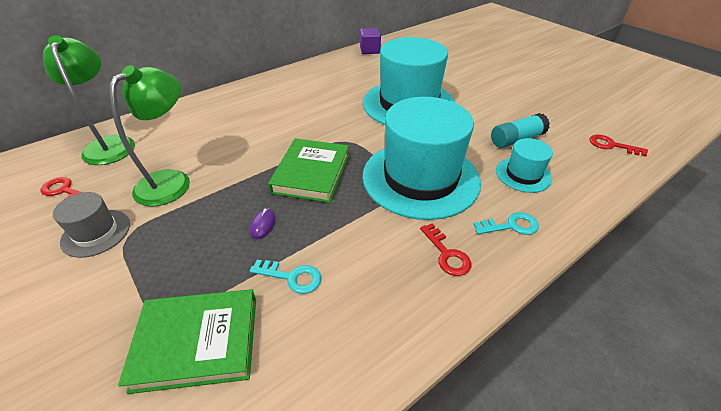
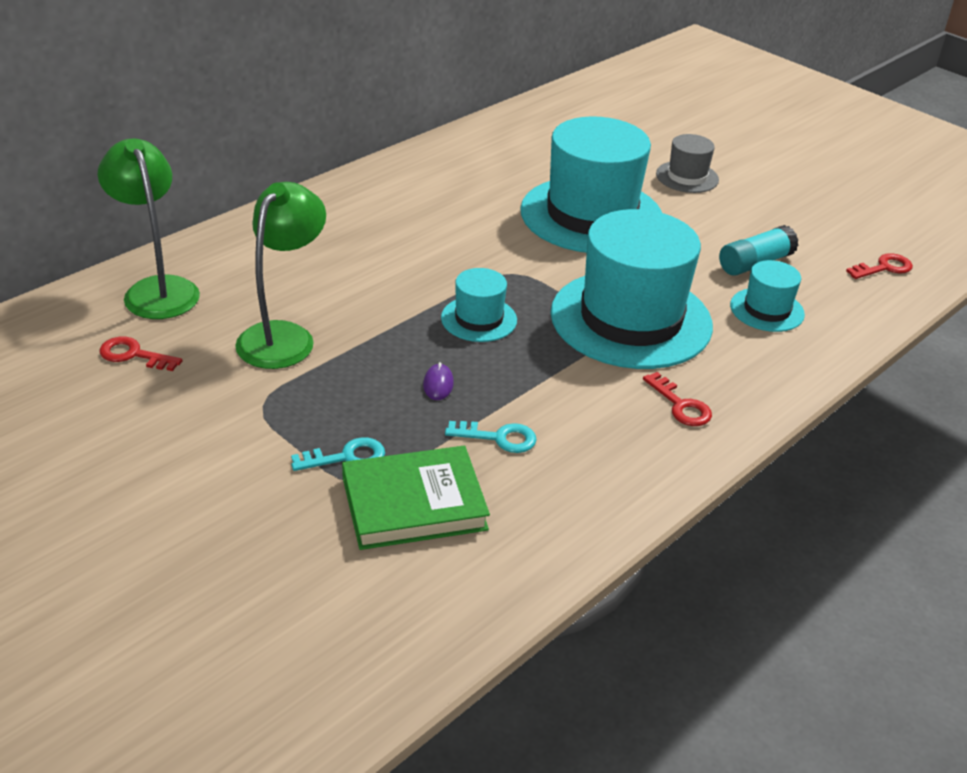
camera: 10 degrees left, 5 degrees down
grey hat [53,192,130,258] -> grey hat moved to [656,134,719,193]
green book [268,138,349,203] -> turquoise hat [441,268,517,342]
purple cube [360,28,381,54] -> none
turquoise key [473,212,539,235] -> turquoise key moved to [291,437,385,471]
red key [589,134,648,157] -> red key turned 135 degrees clockwise [846,253,913,279]

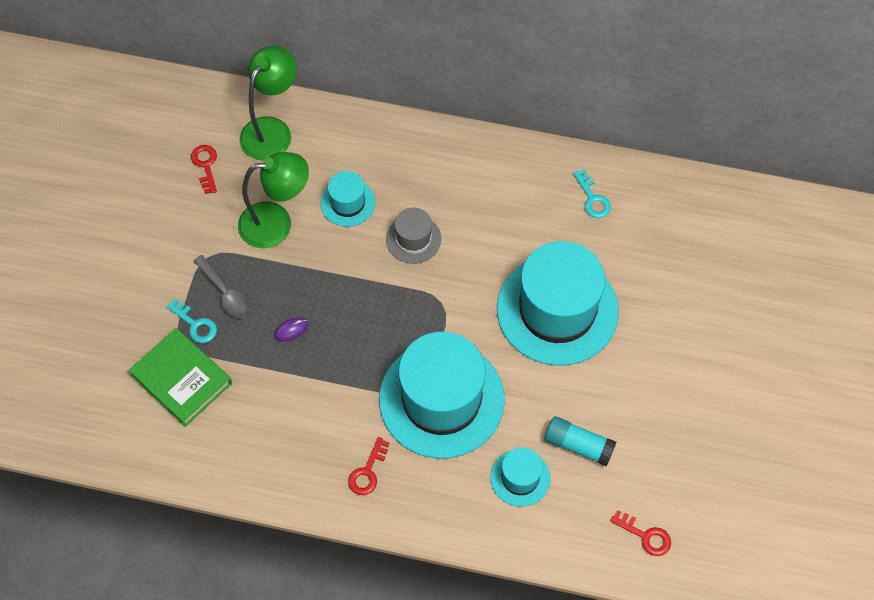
camera: 60 degrees right, 25 degrees up
turquoise hat [441,268,517,342] -> turquoise hat moved to [320,171,375,227]
turquoise key [445,421,537,453] -> turquoise key moved to [573,169,611,218]
grey hat [656,134,719,193] -> grey hat moved to [386,208,441,264]
none -> grey spoon [194,255,250,318]

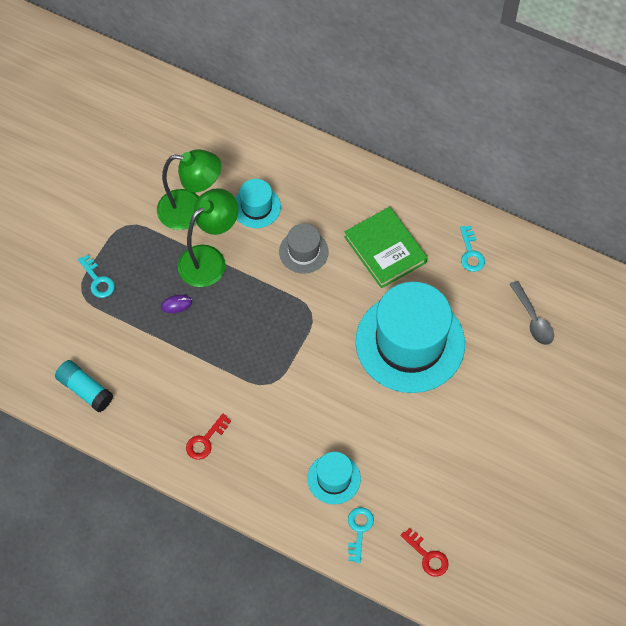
camera: 15 degrees right, 0 degrees up
green book [129,328,232,427] -> green book moved to [344,207,428,288]
red key [191,145,217,194] -> none
grey spoon [194,255,250,318] -> grey spoon moved to [510,281,554,345]
green lamp [239,45,297,161] -> green lamp moved to [178,188,238,287]
turquoise hat [379,332,505,459] -> none
turquoise glue stick [544,416,616,466] -> turquoise glue stick moved to [55,360,113,412]
none -> turquoise key [348,507,374,563]

